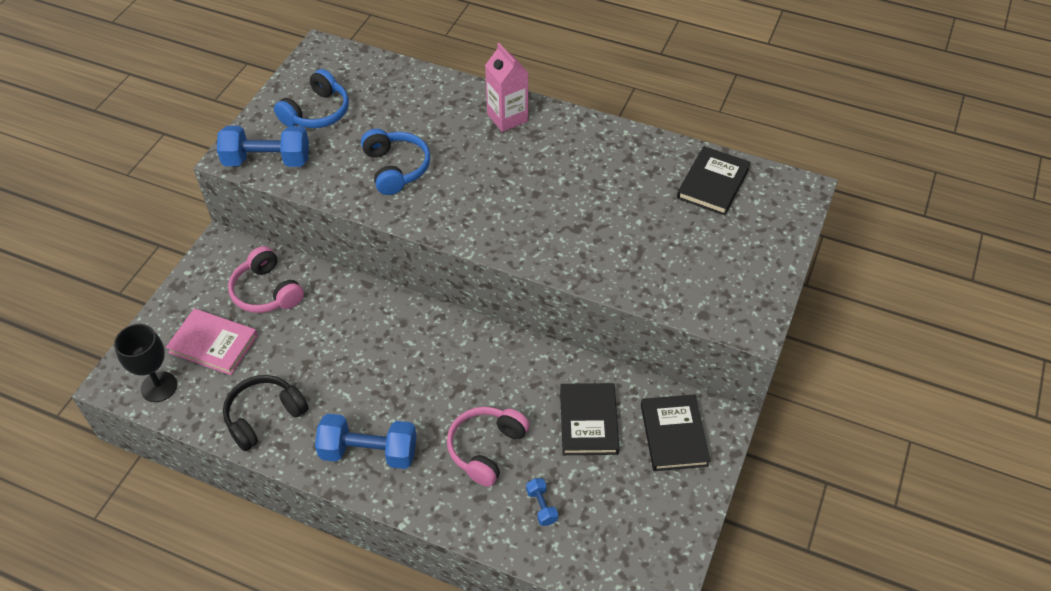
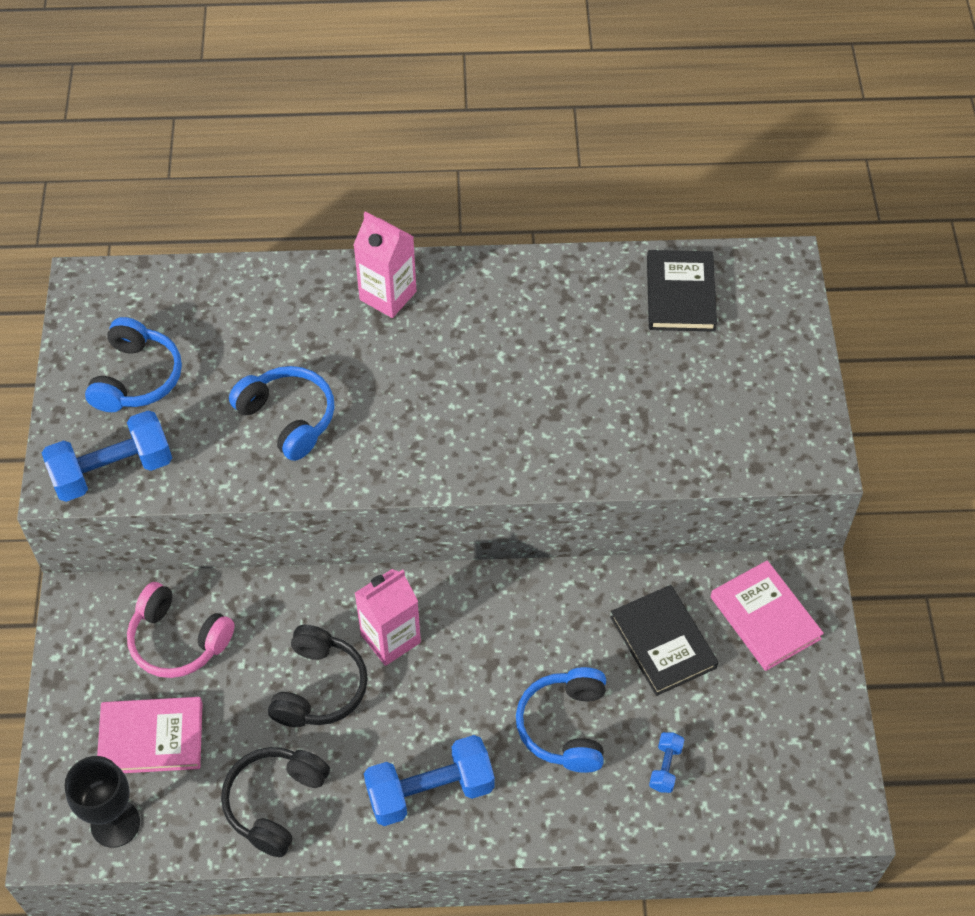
camera: 25 degrees left, 5 degrees up
pink headphones [447,407,530,487] -> blue headphones [516,667,606,773]
blue dumbbell [526,478,558,526] -> blue dumbbell turned 60 degrees clockwise [649,732,684,793]
black book [641,394,710,471] -> pink book [711,560,824,671]
none -> black headphones [268,625,368,727]
none -> pink carton [355,569,421,666]

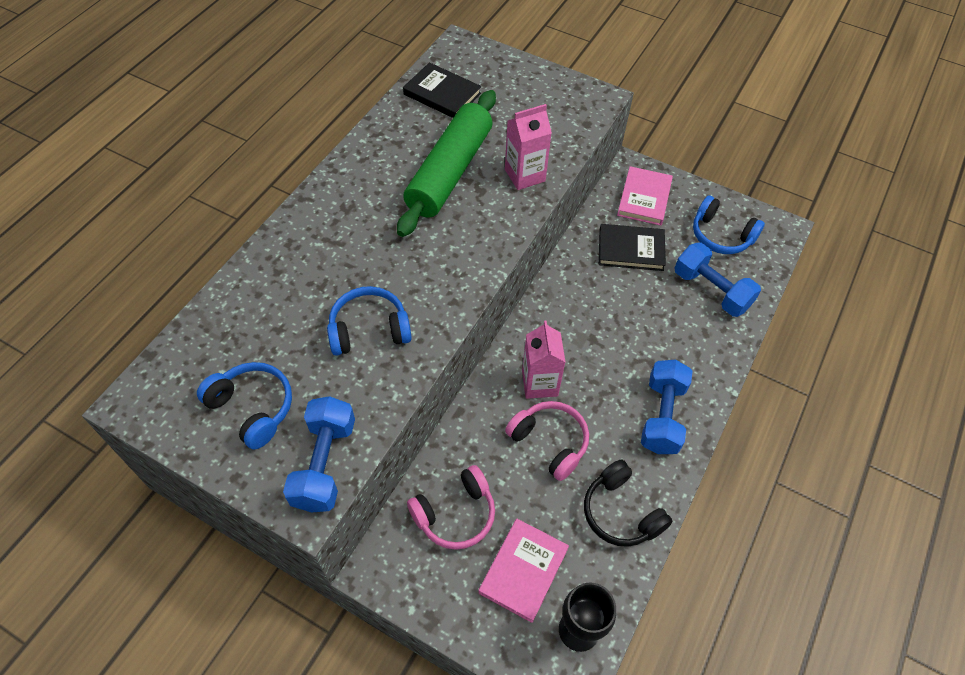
camera: 60 degrees left, 0 degrees up
black headphones [268,625,368,727] -> pink headphones [505,401,589,481]
pink carton [354,211,417,318] -> pink carton moved to [505,104,552,190]
blue headphones [516,667,606,773] -> blue headphones moved to [693,196,765,254]
blue dumbbell [649,732,684,793] -> blue dumbbell [674,243,761,317], size x2.15
pink book [711,560,824,671] -> pink book turned 75 degrees counterclockwise [617,166,673,226]
none -> green rolling pin [397,90,496,237]

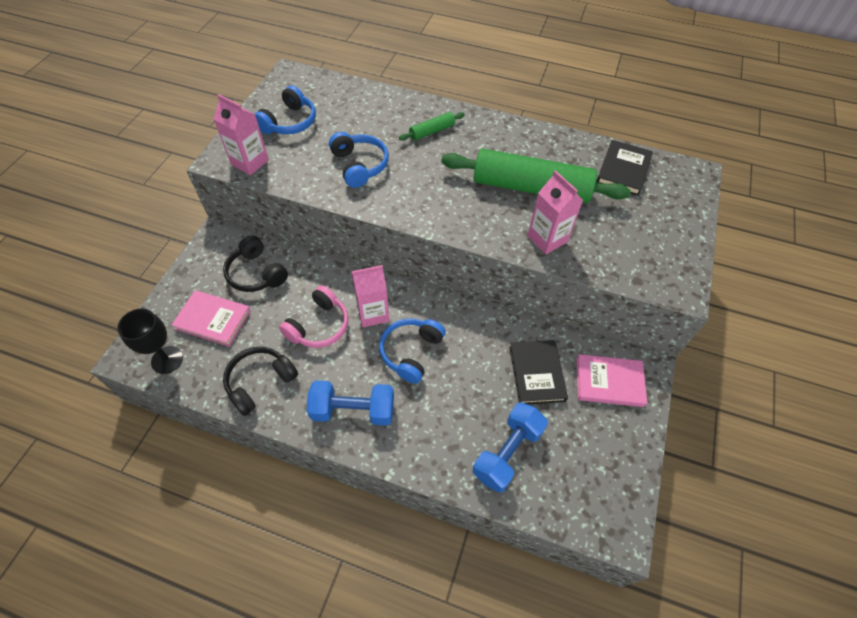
camera: 80 degrees right, 0 degrees up
blue dumbbell [283,396,355,513] -> pink carton [213,94,269,175]
pink headphones [407,465,495,550] -> black headphones [223,235,288,292]
blue headphones [693,196,765,254] -> blue headphones moved to [379,318,446,384]
none -> green rolling pin [399,112,465,141]

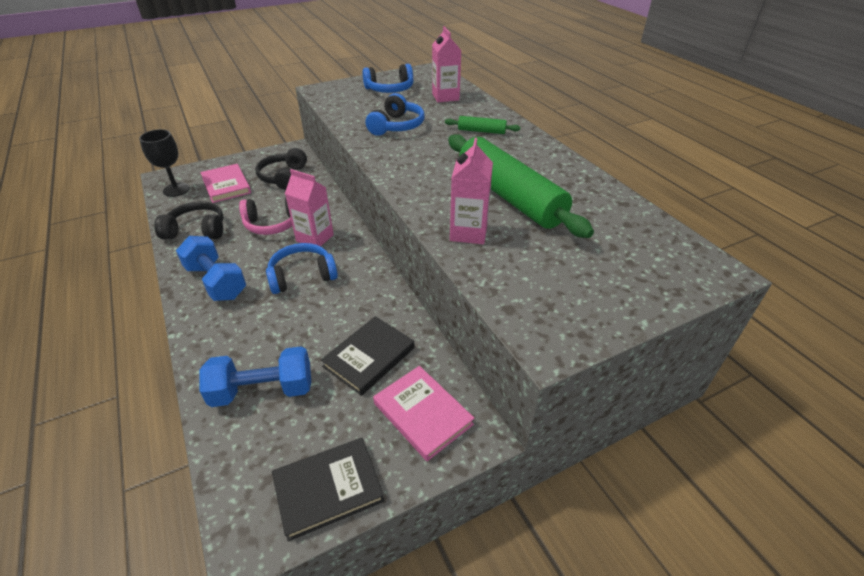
camera: 45 degrees right, 15 degrees down
pink carton [213,94,269,175] -> pink carton moved to [432,26,462,102]
black book [596,140,653,196] -> black book moved to [272,438,384,541]

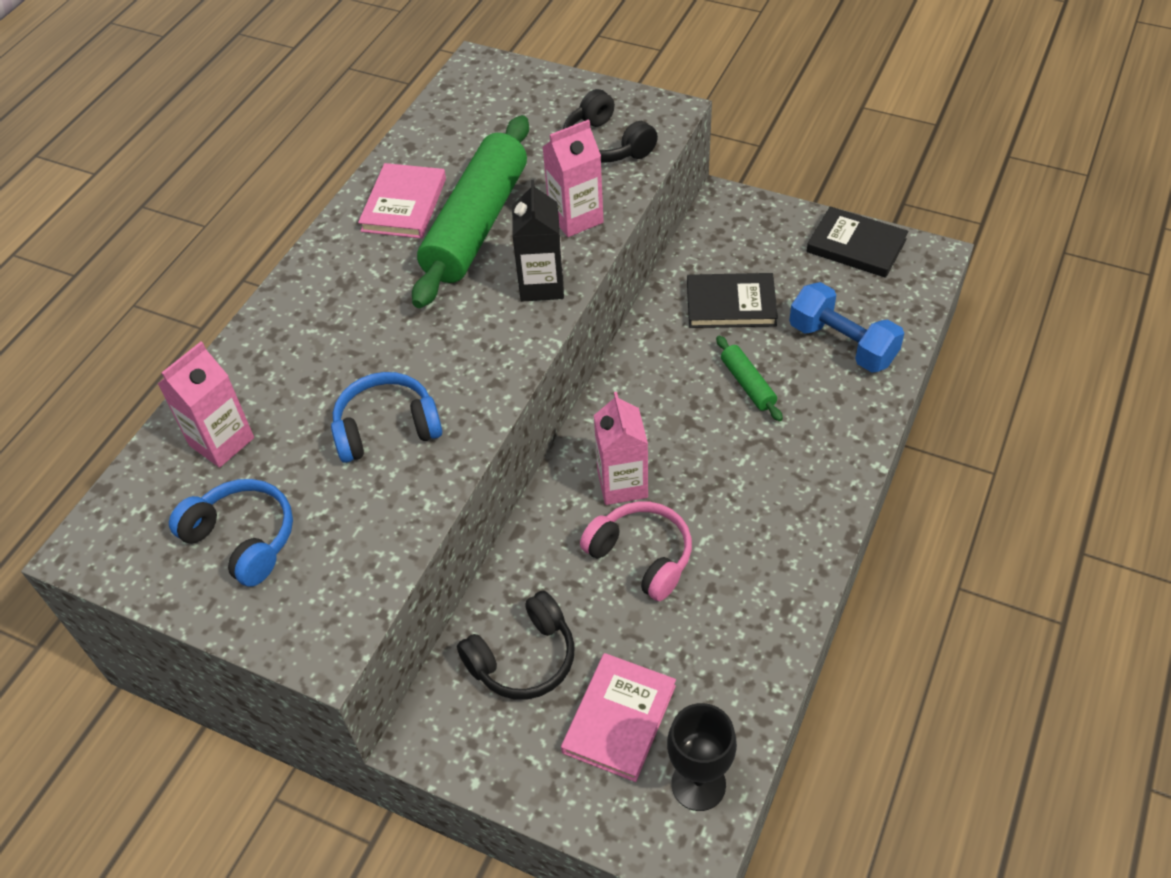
camera: 125 degrees left, 10 degrees up
black headphones [154,201,223,239] -> black headphones moved to [563,89,658,163]
blue dumbbell [176,236,246,301] -> none
blue headphones [266,243,338,294] -> none
pink book [373,366,474,461] -> pink book moved to [358,163,446,239]
green rolling pin [445,116,521,134] -> green rolling pin moved to [716,336,783,421]
none -> black carton [512,180,564,301]

